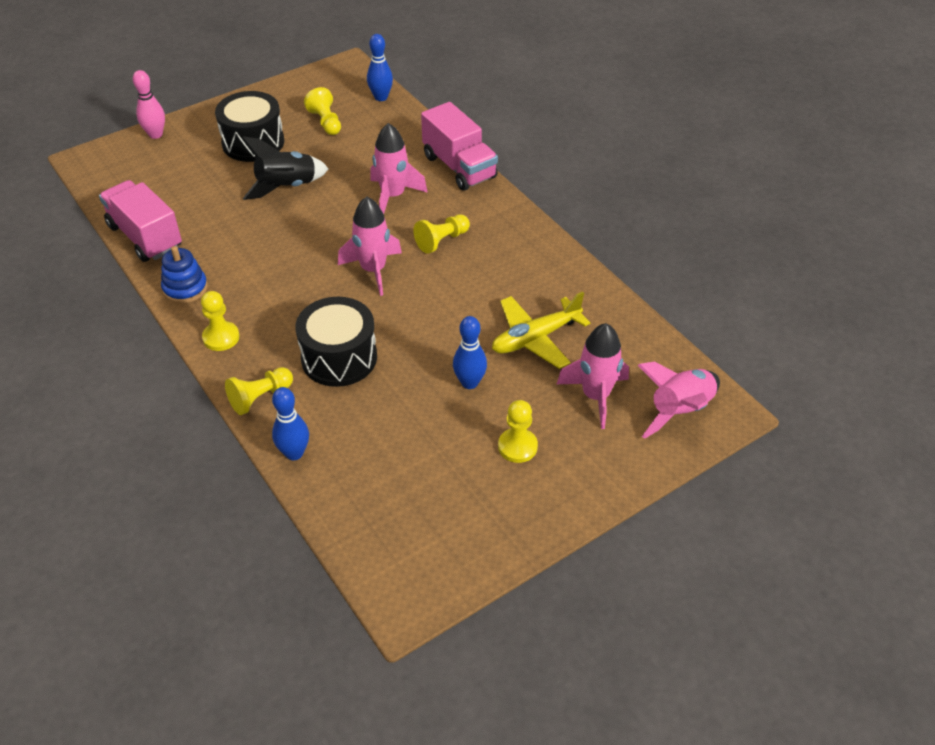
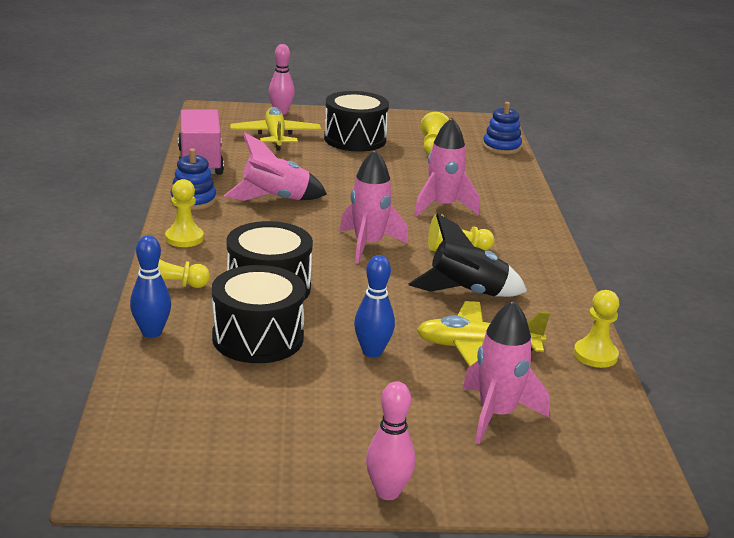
camera: 30 degrees right, 20 degrees down
black rocket [241,136,329,200] -> black rocket moved to [408,213,527,297]
blue bowling pin [367,34,393,101] -> blue stacking toy [483,102,522,154]
pink truck [421,102,498,191] -> none
yellow pawn [498,400,538,463] -> yellow pawn moved to [574,290,619,368]
pink rocket [637,362,720,439] -> pink rocket moved to [224,133,327,201]
none -> black drum [212,265,305,363]
none -> yellow plane [230,107,321,150]
none -> pink bowling pin [366,381,415,500]

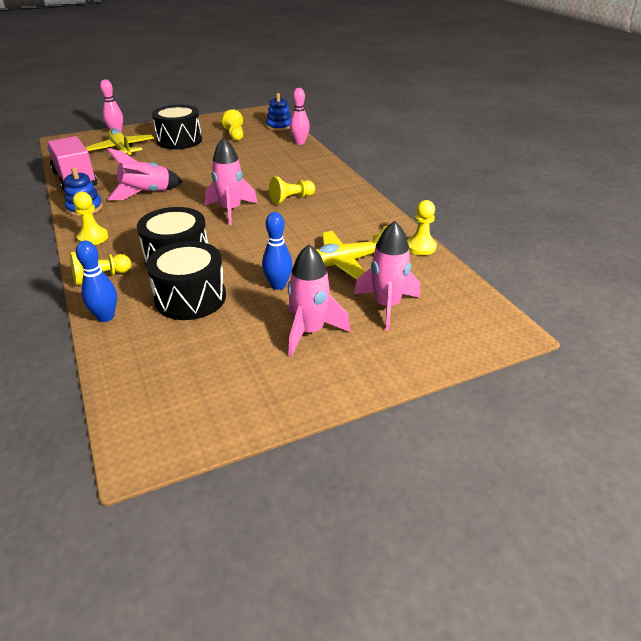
camera: 20 degrees left, 10 degrees up
pink bowling pin [366,381,415,500] -> pink bowling pin moved to [290,88,310,145]
black rocket [408,213,527,297] -> none
pink rocket [414,118,480,217] -> pink rocket moved to [288,244,351,357]

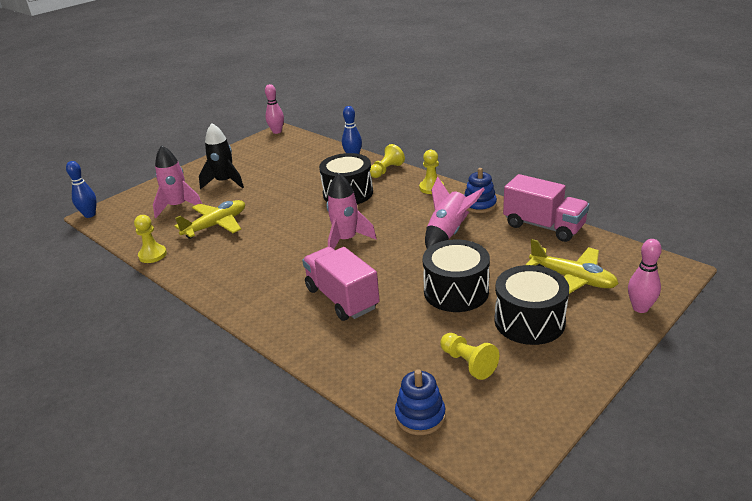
camera: 160 degrees right, 5 degrees down
black drum [146,241,226,320] -> black drum moved to [422,239,490,312]
blue bowling pin [262,212,293,290] -> blue bowling pin moved to [66,161,97,218]
yellow pawn [269,177,315,204] -> none
pink rocket [288,244,351,357] -> black rocket [199,123,244,190]
pink bowling pin [290,88,310,145] -> pink bowling pin moved to [265,84,284,134]
none -> pink truck [302,247,380,321]

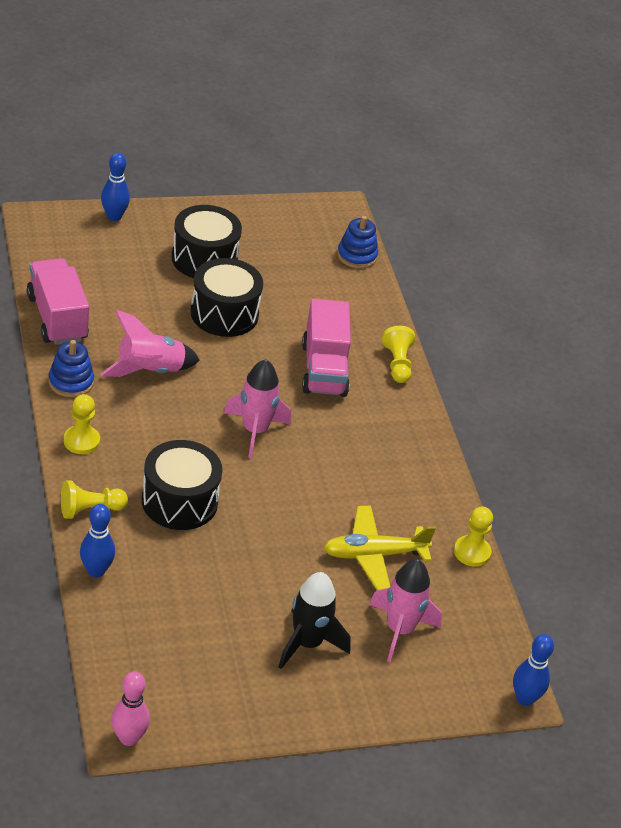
camera: 155 degrees left, 10 degrees up
yellow pawn [440,333,499,380] -> yellow pawn moved to [382,326,415,383]
yellow plane [526,239,619,294] -> none
pink bowling pin [628,239,662,313] -> blue bowling pin [101,153,130,221]

